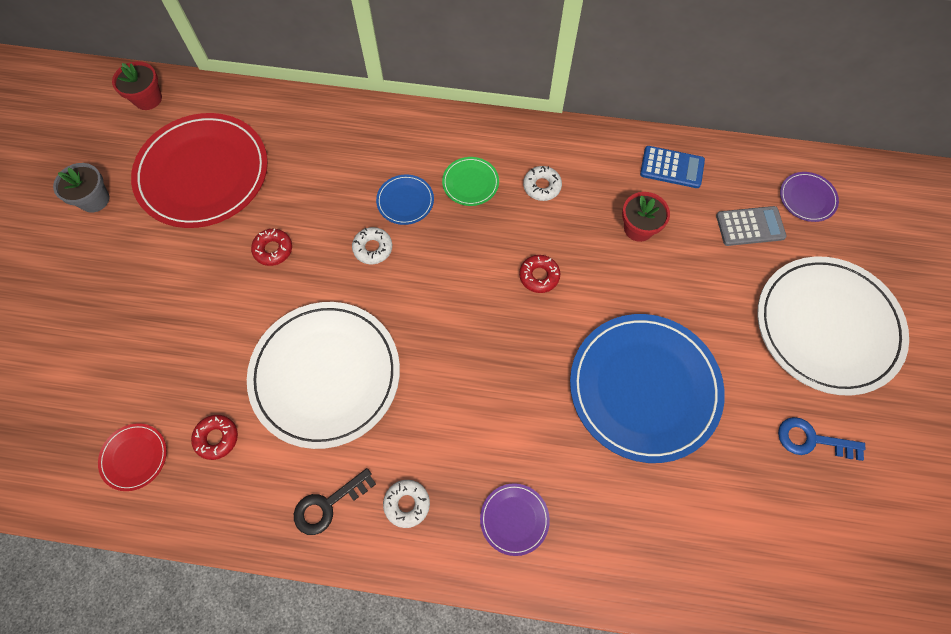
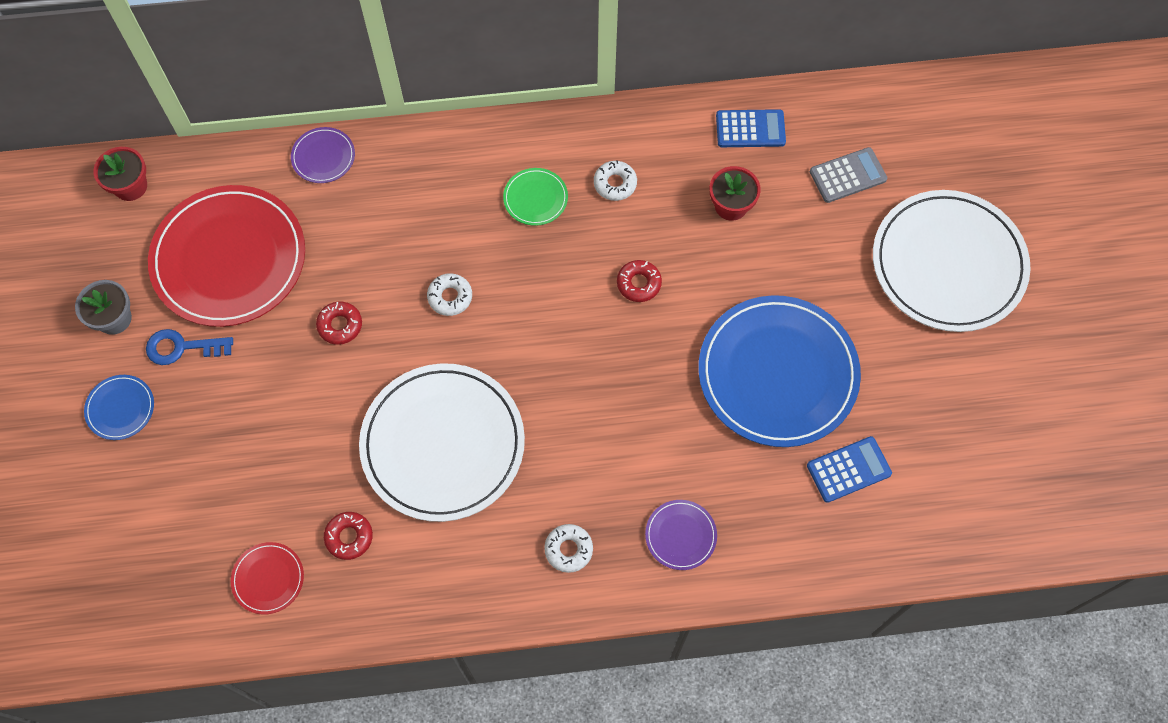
camera: 15 degrees left, 0 degrees up
black key [294,468,376,535] -> none
blue plate [376,174,434,225] -> blue plate moved to [84,375,154,440]
blue key [778,417,865,461] -> blue key moved to [146,329,233,365]
purple plate [780,172,839,222] -> purple plate moved to [291,127,355,183]
none -> blue calculator [807,436,892,503]

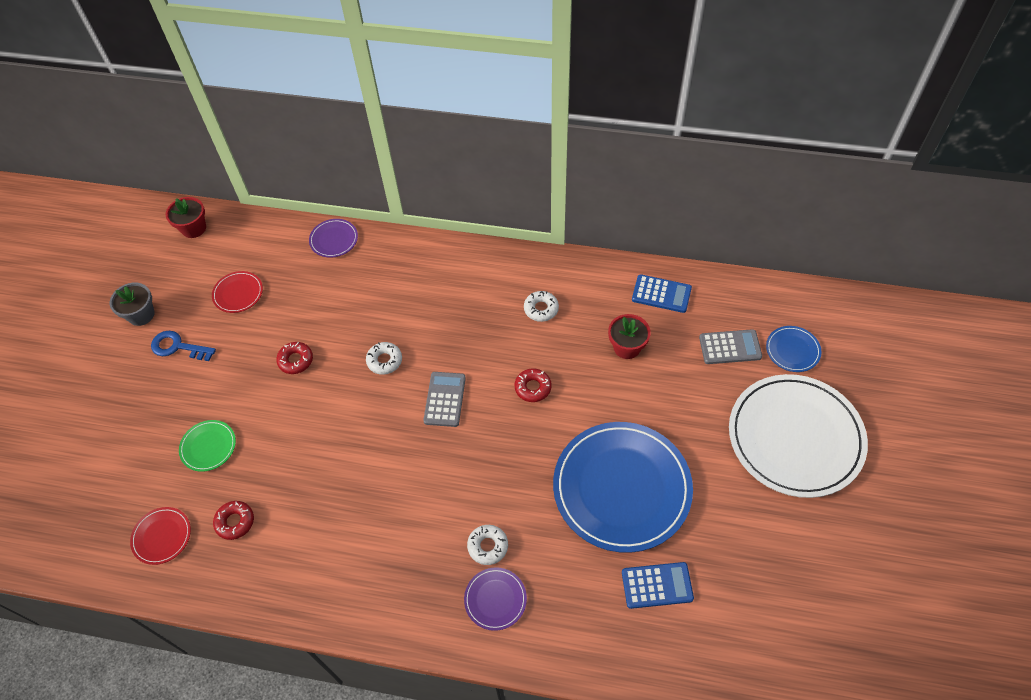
camera: 20 degrees right, 10 degrees down
blue plate [84,375,154,440] -> blue plate moved to [766,326,821,372]
red plate [148,185,305,327] -> red plate [212,271,263,313], size x0.43
white plate [359,363,525,522] -> none
green plate [503,168,568,226] -> green plate moved to [179,420,236,472]
white donut [544,524,593,573] -> white donut moved to [467,525,508,565]
none -> grey calculator [423,372,466,427]

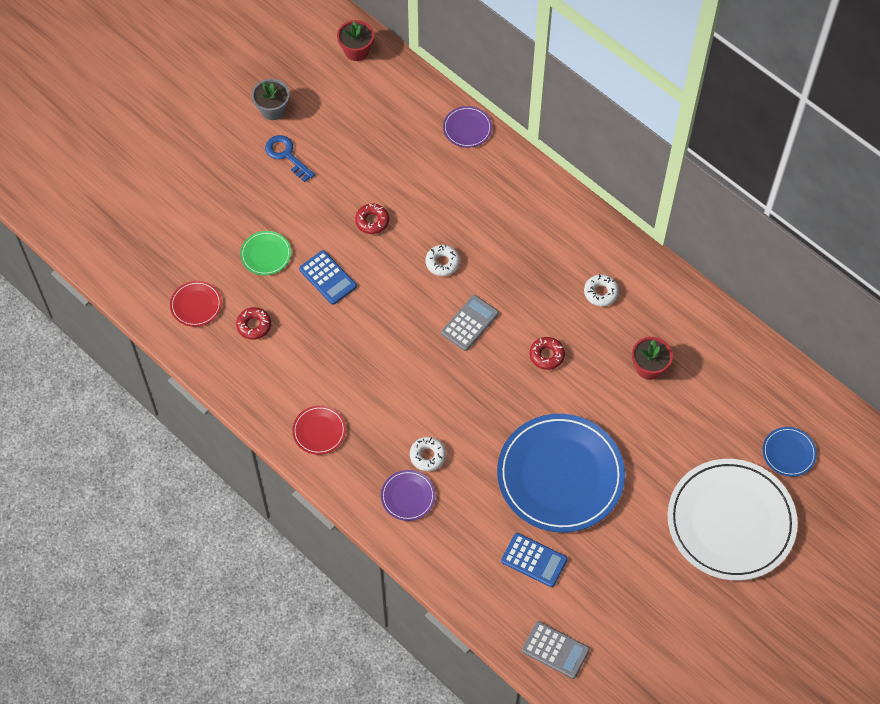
camera: 30 degrees right, 5 degrees up
red plate [212,271,263,313] -> red plate moved to [292,405,346,455]
blue calculator [632,274,692,313] -> blue calculator moved to [299,250,357,305]
grey calculator [699,329,762,364] -> grey calculator moved to [522,621,590,679]

